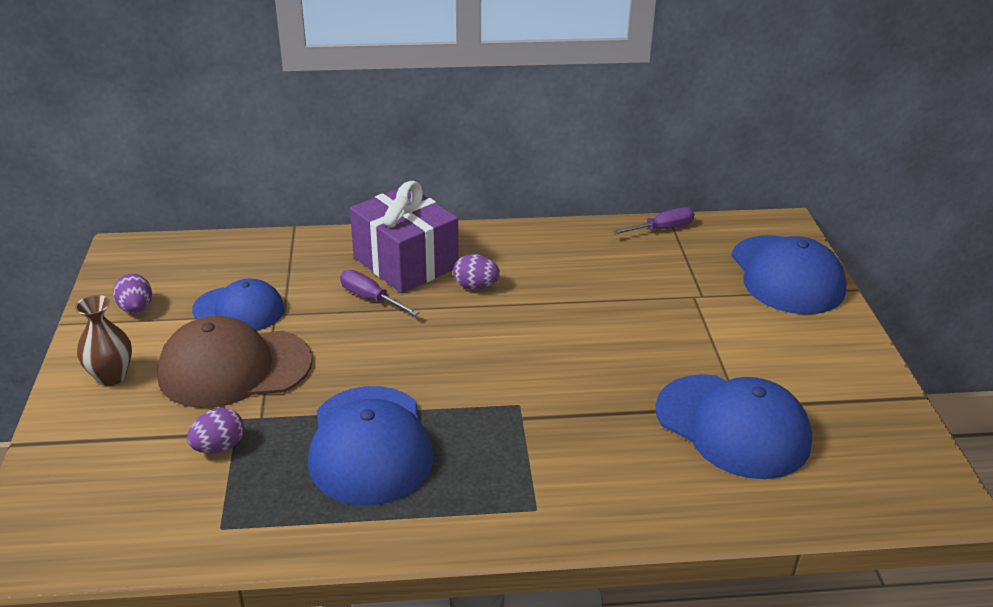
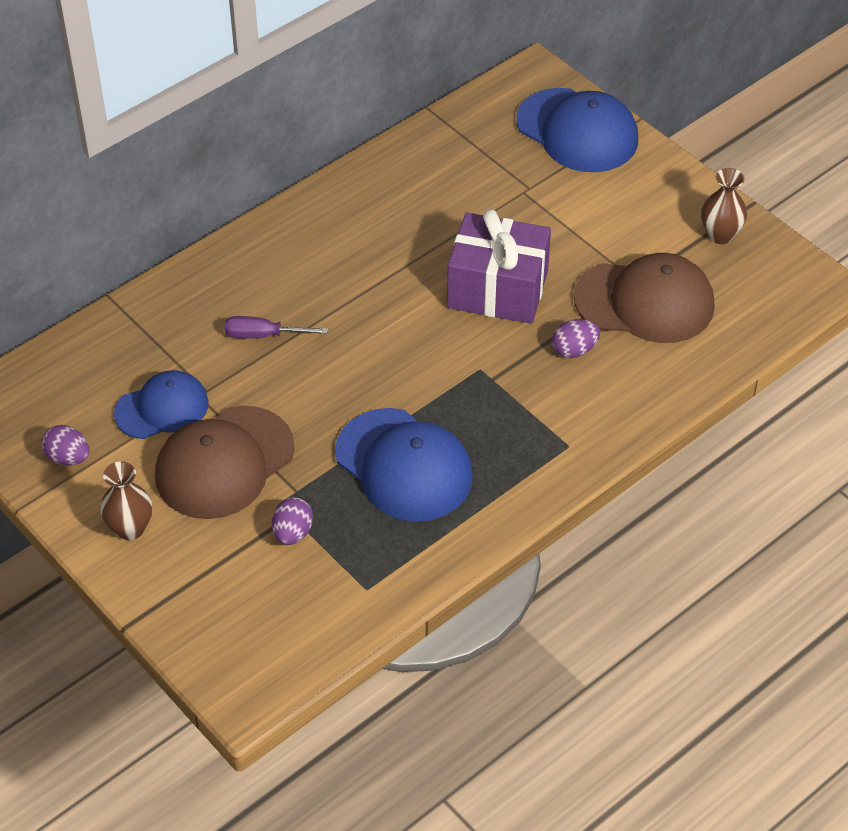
camera: 35 degrees left, 15 degrees up
purple gift [350,181,459,293] -> purple gift moved to [447,209,551,324]
purple egg [453,254,500,290] -> purple egg moved to [552,319,600,358]
purple screwdriver [611,207,694,235] -> none
blue cap [656,374,812,479] -> brown cap [574,253,715,343]
none -> brown vase [701,168,747,244]

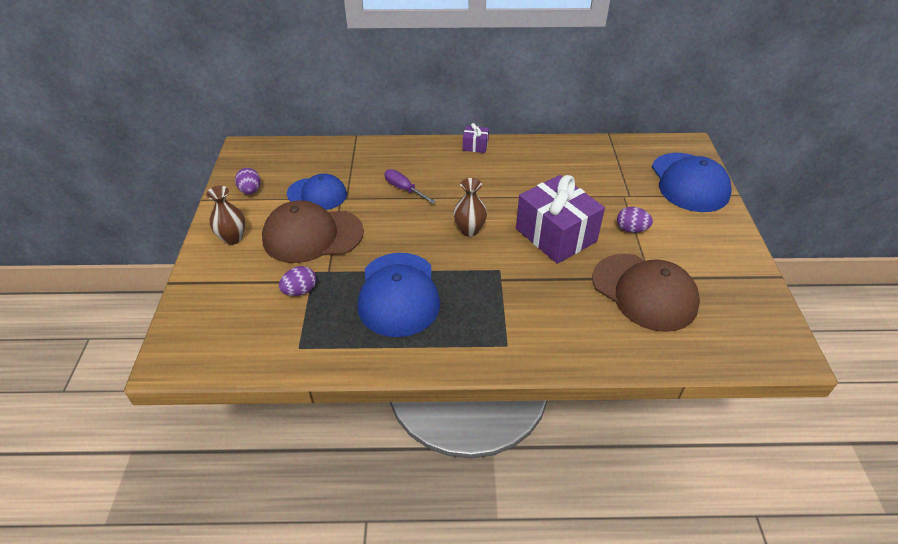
camera: 40 degrees right, 5 degrees down
purple egg [552,319,600,358] -> purple egg moved to [617,207,653,233]
brown vase [701,168,747,244] -> brown vase moved to [454,178,487,237]
none -> purple gift [463,123,489,153]

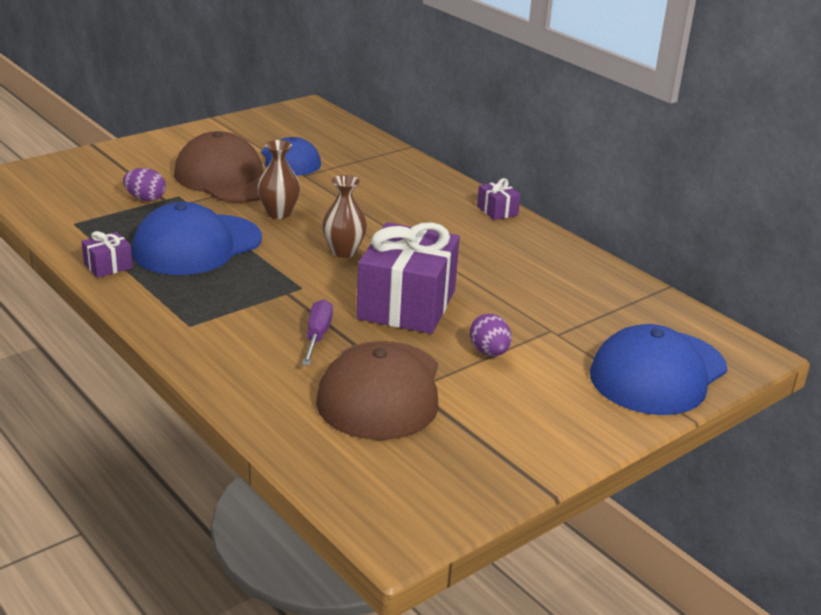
camera: 50 degrees right, 15 degrees down
brown vase [206,186,245,245] -> brown vase moved to [258,140,300,219]
purple egg [235,168,261,194] -> none
purple screwdriver [384,169,436,204] -> purple screwdriver moved to [302,299,333,365]
none -> purple gift [81,231,133,278]

